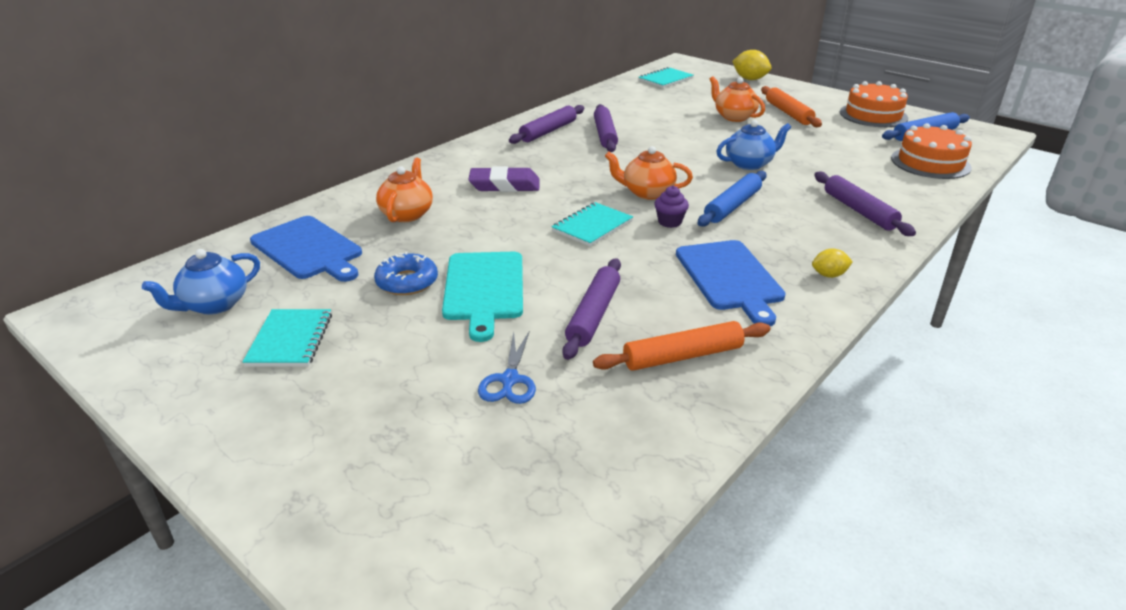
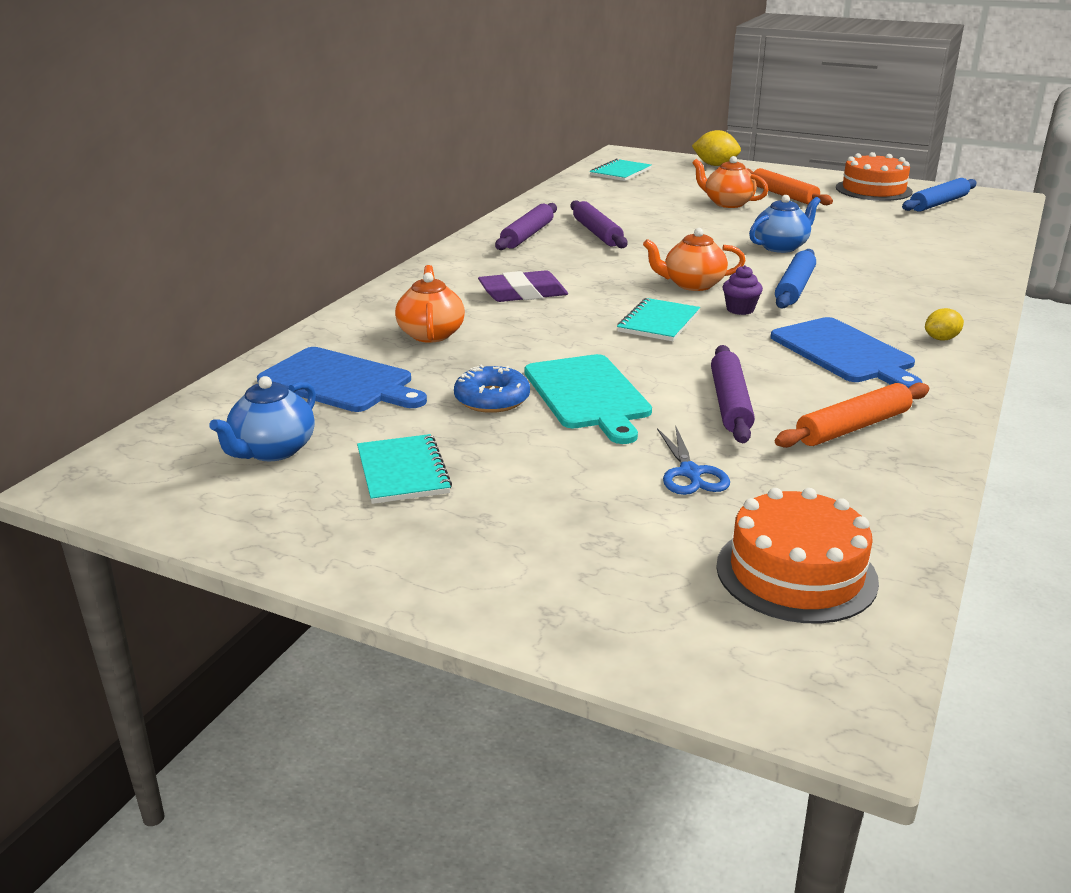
camera: 15 degrees left, 5 degrees down
purple rolling pin [814,172,916,236] -> none
orange cake [891,123,972,179] -> orange cake moved to [716,488,879,623]

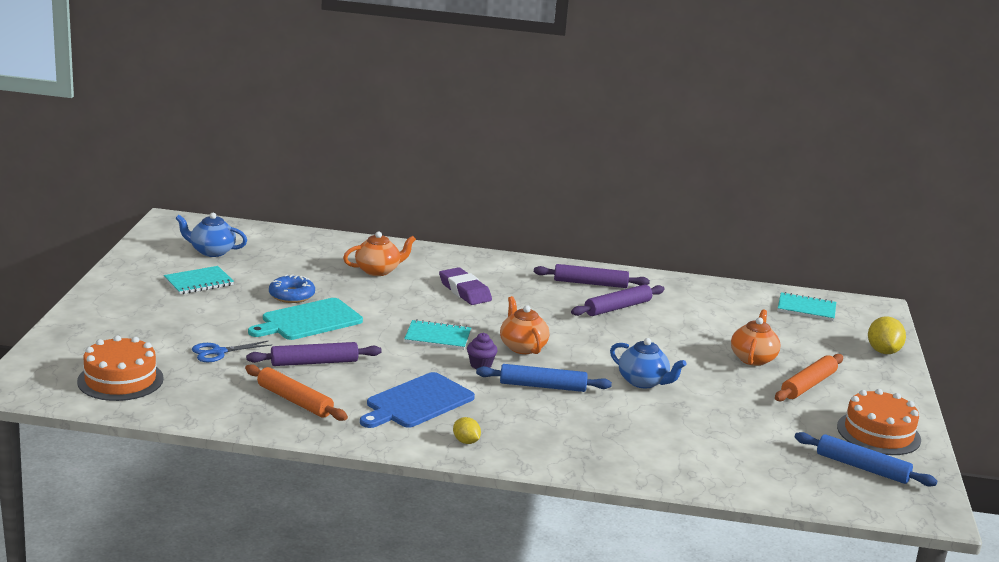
camera: 70 degrees right, 5 degrees down
blue cutting board [257,347,427,412] -> none

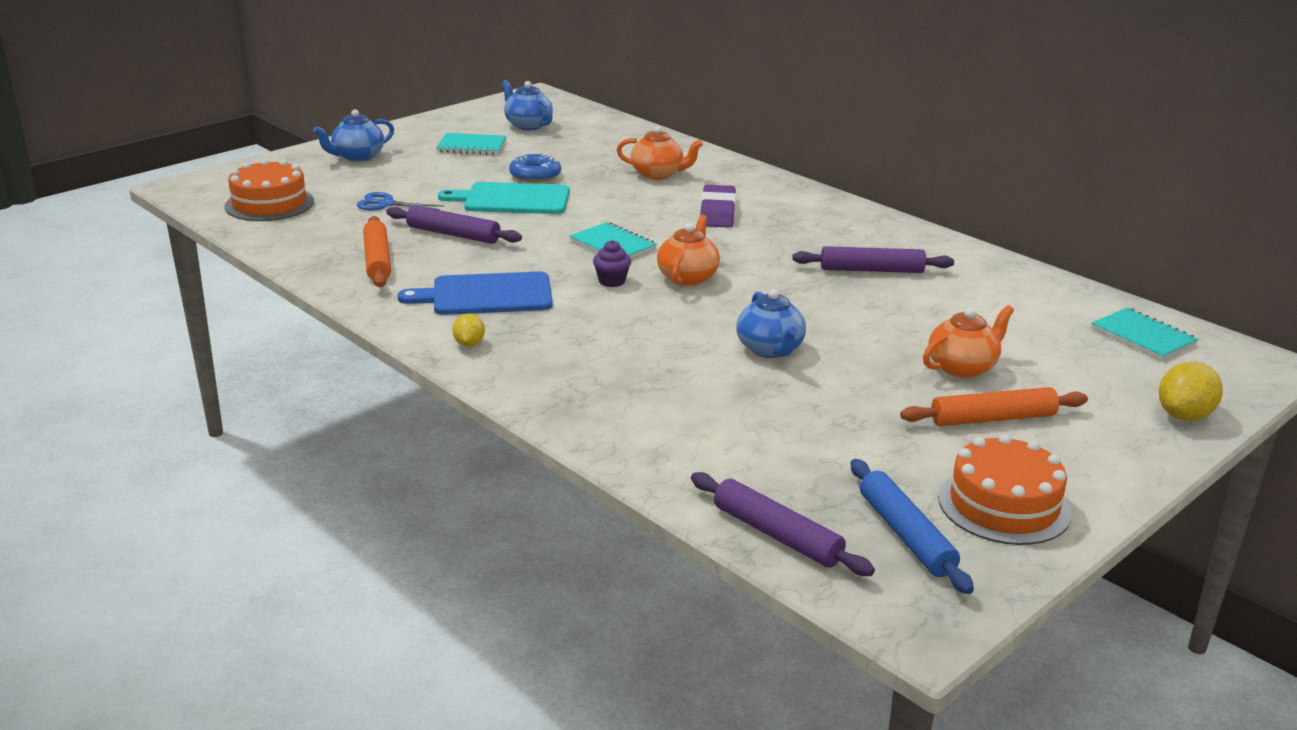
camera: 40 degrees right, 5 degrees up
blue rolling pin [476,364,612,392] -> none
purple rolling pin [534,264,650,288] -> purple rolling pin moved to [691,472,875,576]
none -> blue teapot [313,109,394,162]

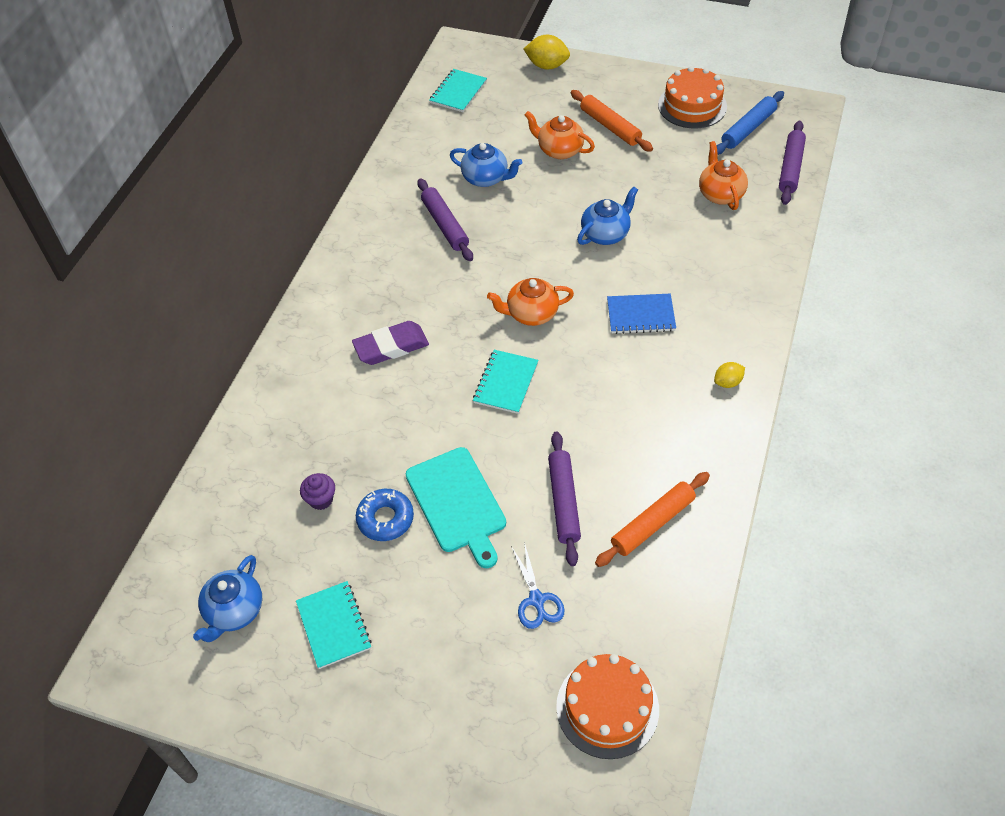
camera: 115 degrees left, 25 degrees up
blue teapot [313,109,394,162] -> blue teapot moved to [450,143,522,187]
blue cutting board [398,271,553,315] -> none
purple cupcake [593,240,631,287] -> purple cupcake moved to [300,473,335,510]
orange teapot [617,126,703,180] -> orange teapot moved to [699,141,748,210]
none -> blue notebook [607,294,676,334]

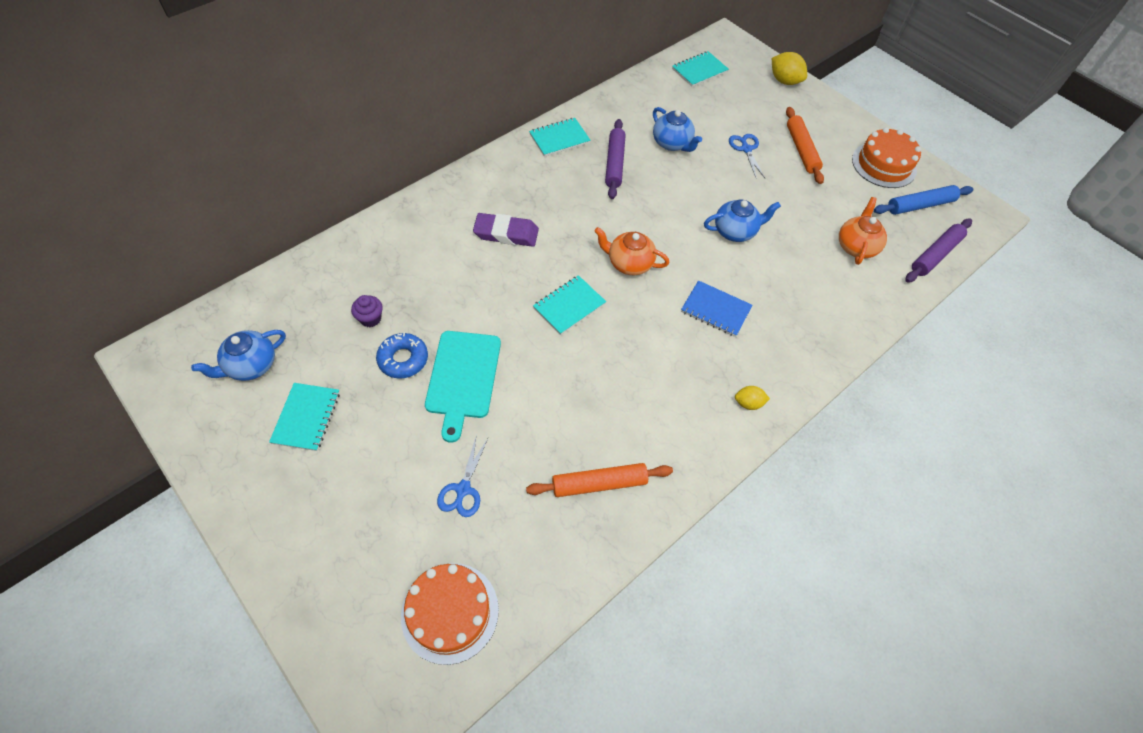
camera: 25 degrees right, 5 degrees up
orange teapot [524,111,595,159] -> blue scissors [729,134,765,178]
purple rolling pin [548,431,581,566] -> none
none -> turquoise notebook [529,118,591,157]

